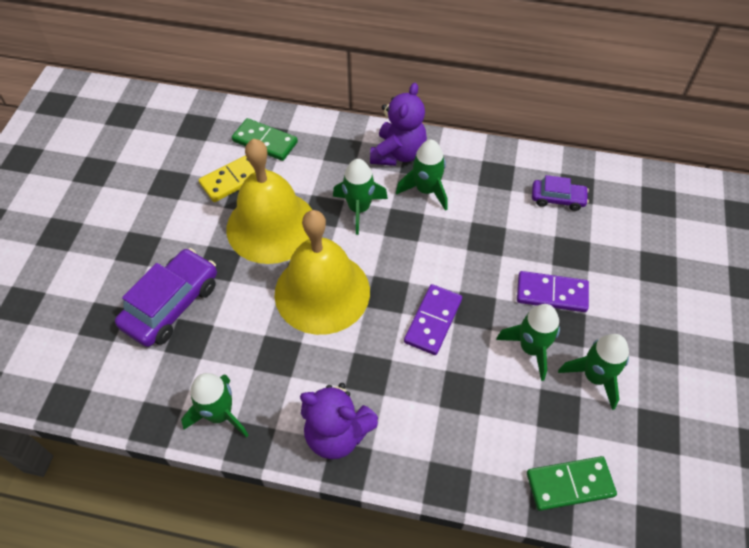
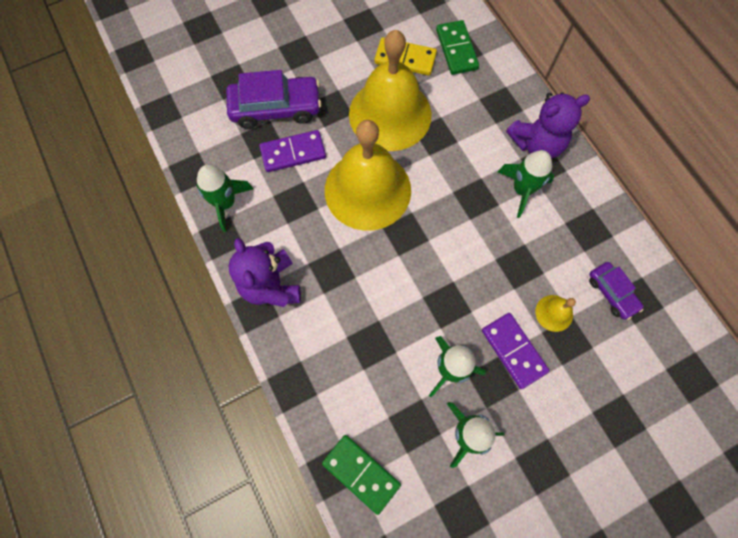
camera: 50 degrees right, 15 degrees up
green rocket [333,159,388,235] -> none
purple domino [404,284,462,355] -> purple domino moved to [259,130,326,172]
none -> yellow bell [535,295,576,332]

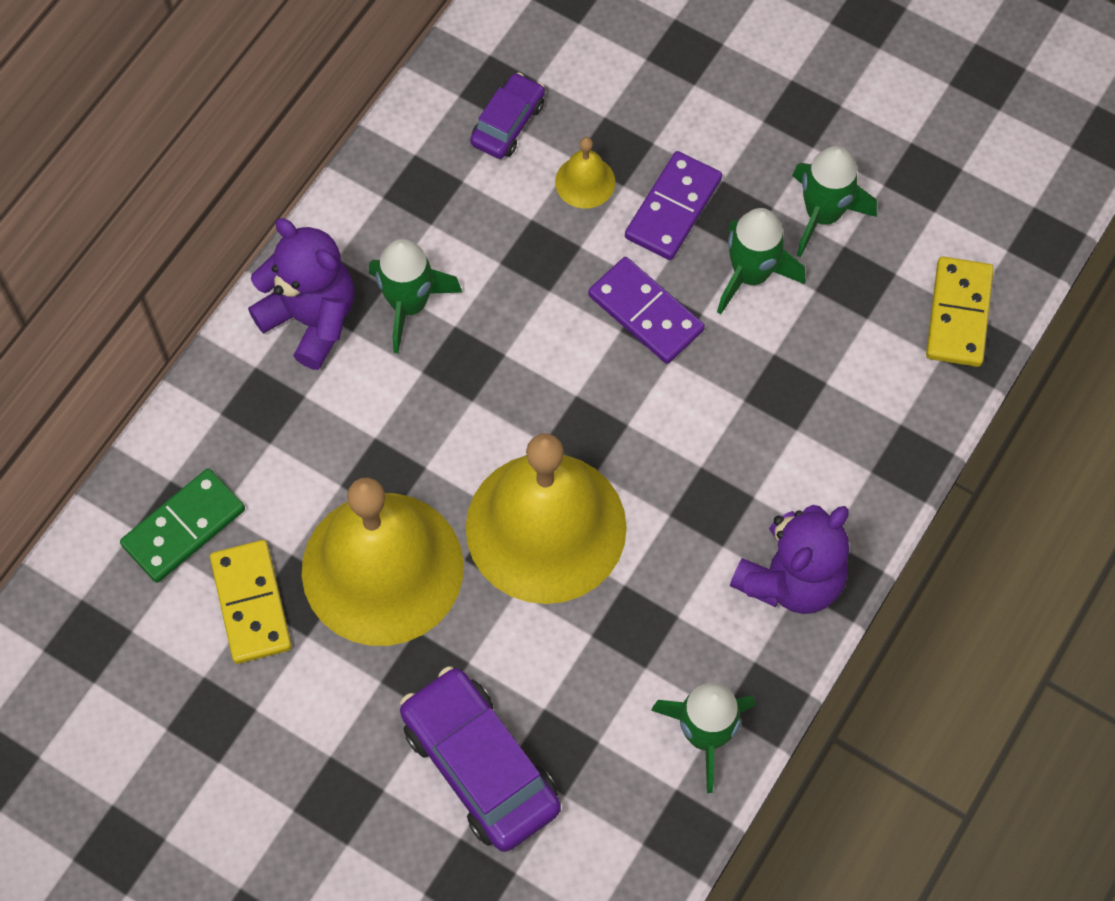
camera: 120 degrees left, 5 degrees down
purple domino [259,130,326,172] -> purple domino moved to [588,257,705,364]
green domino [322,435,401,515] -> yellow domino [926,256,994,367]

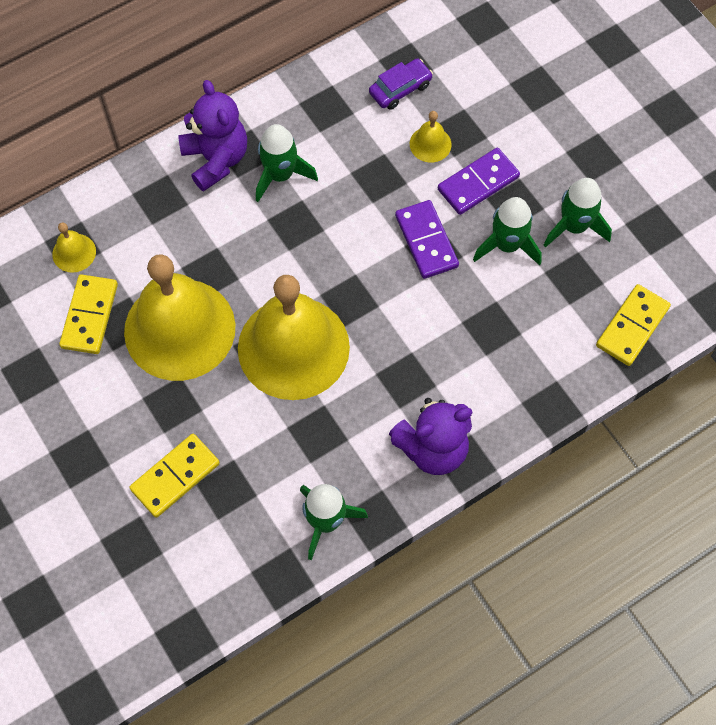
camera: 25 degrees right, 0 degrees up
green domino [120,468,245,583] -> yellow bell [52,222,96,273]
purple car [400,666,561,852] -> yellow domino [129,434,220,518]

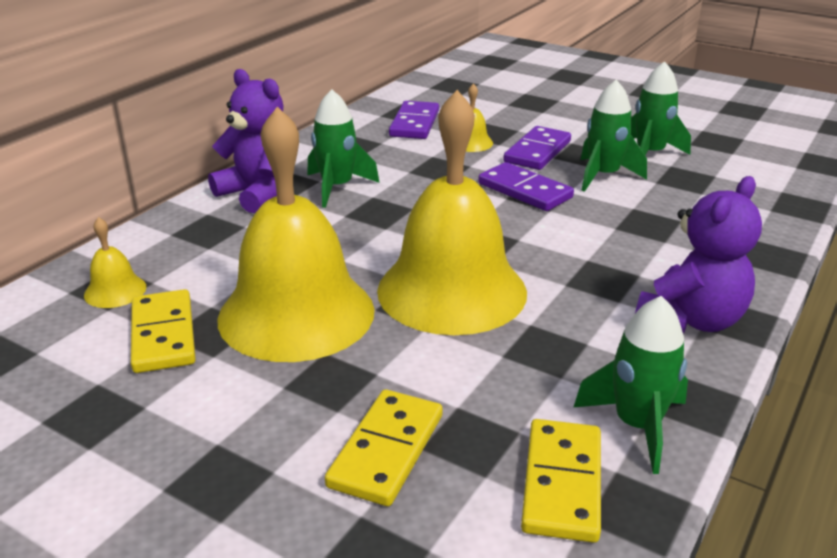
camera: 25 degrees left, 35 degrees down
purple car [369,58,433,110] -> purple domino [389,101,439,139]
yellow domino [596,284,671,366] -> yellow domino moved to [521,419,601,543]

